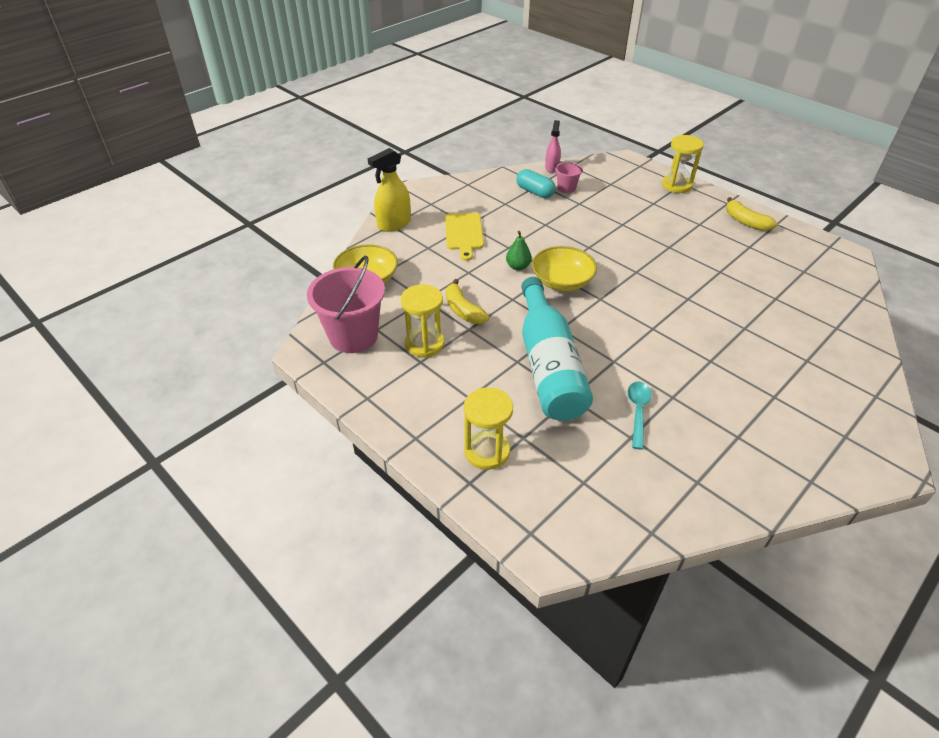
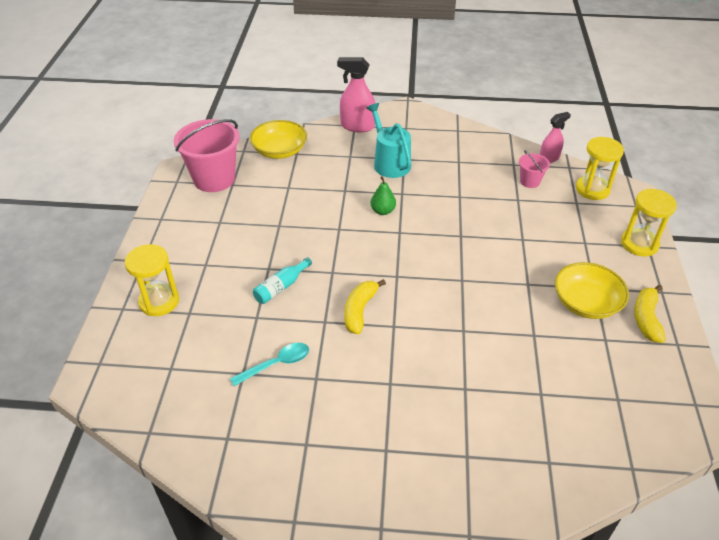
camera: 50 degrees right, 0 degrees up
yellow spray bottle [368,148,411,232] -> pink spray bottle [337,57,375,132]
yellow hourglass [401,284,444,358] -> yellow hourglass moved to [576,137,624,200]
yellow cutting board [445,213,484,261] -> turquoise watering can [366,103,411,178]
yellow banana [446,279,489,324] -> yellow banana moved to [344,279,386,334]
turquoise capsule [516,169,556,198] -> none
turquoise bottle [521,277,593,421] -> turquoise bottle [253,257,312,304], size x0.41
yellow bowl [532,246,597,291] -> yellow bowl moved to [555,262,629,319]

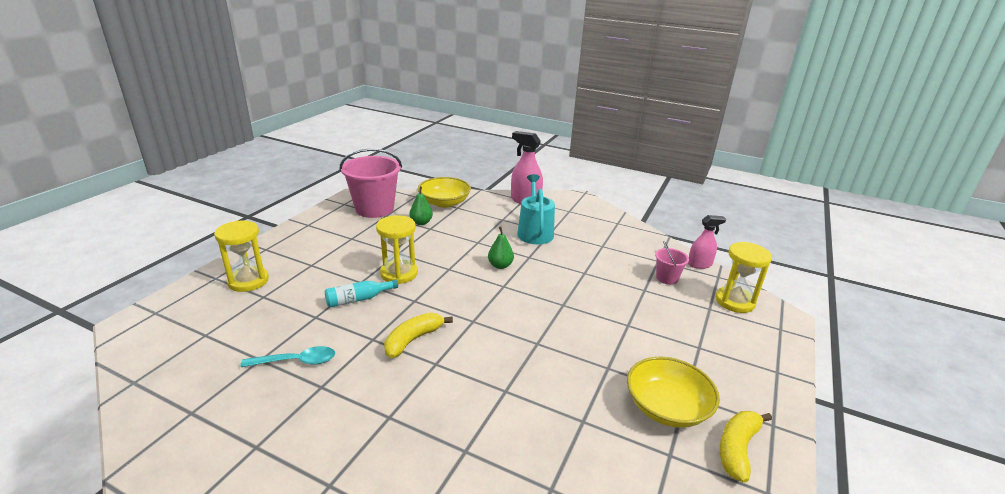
camera: 20 degrees right, 15 degrees down
yellow hourglass [621,189,677,257] -> yellow hourglass moved to [376,215,418,284]
none -> green pear [409,187,433,225]

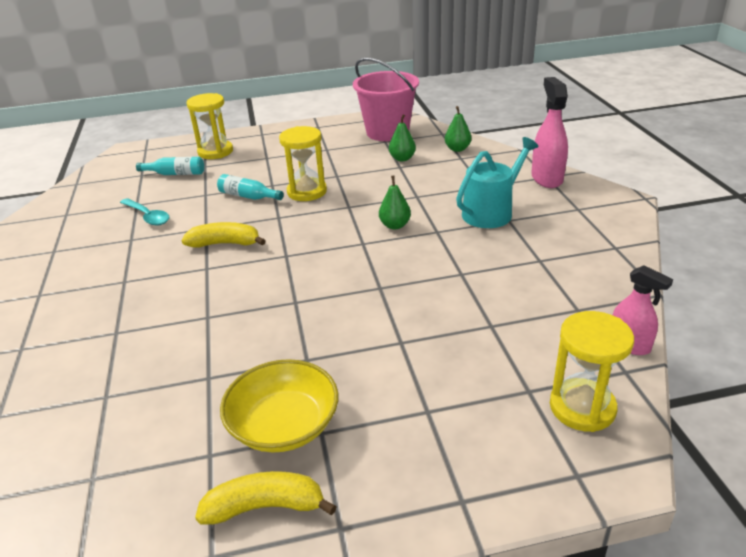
camera: 55 degrees right, 5 degrees up
yellow bowl [418,177,471,208] -> green pear [445,106,471,152]
pink bucket [655,241,689,285] -> none
none -> turquoise bottle [136,157,204,175]

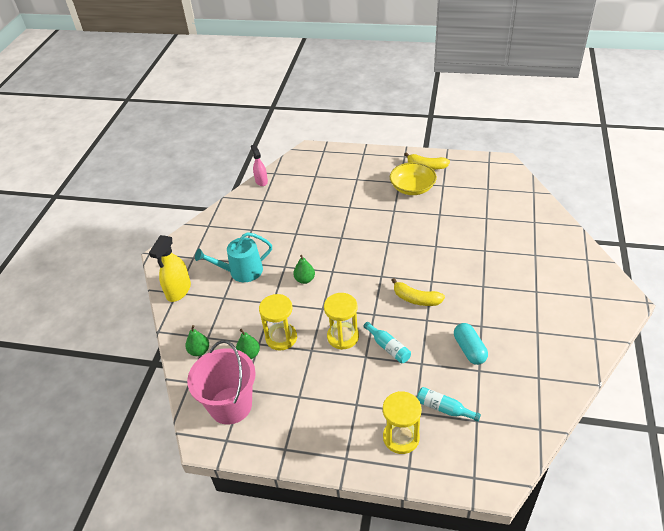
camera: 155 degrees left, 10 degrees up
turquoise spoon [120,198,170,225] -> turquoise capsule [454,323,488,365]
pink spray bottle [531,77,568,188] -> yellow spray bottle [149,235,191,302]
yellow hourglass [550,311,634,432] -> yellow hourglass moved to [259,294,297,351]

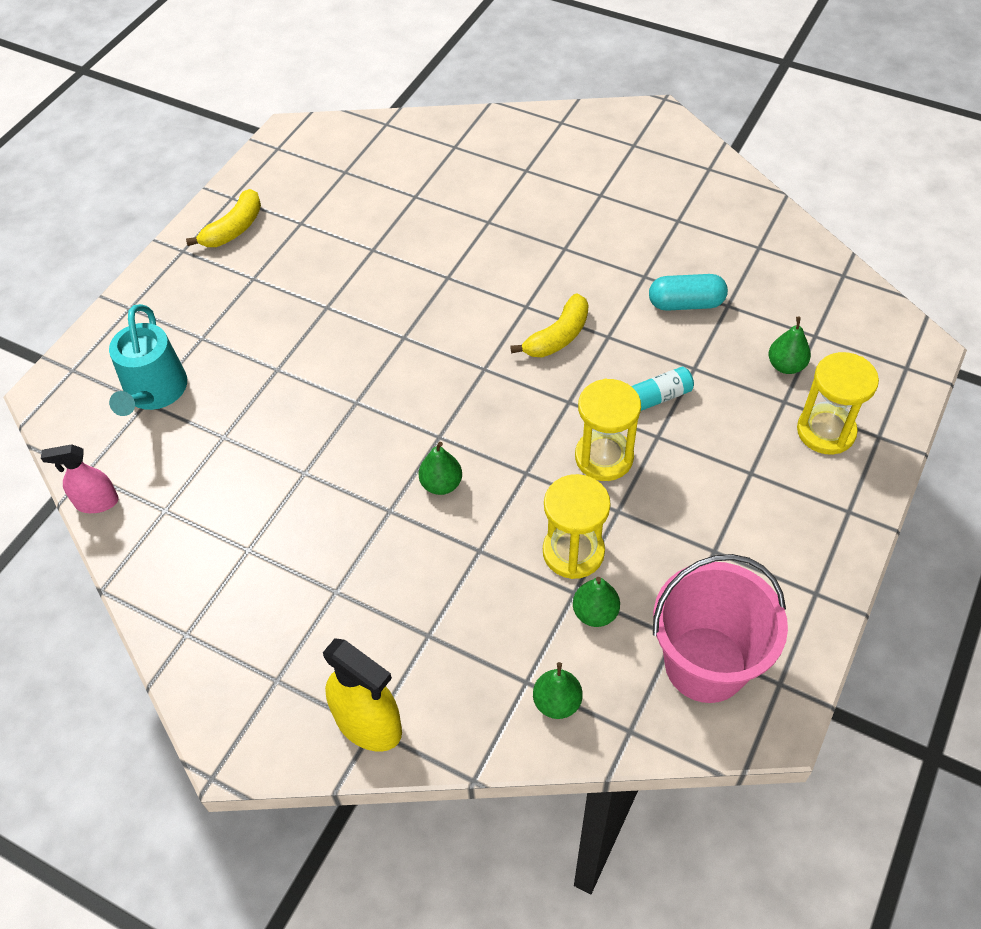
camera: 75 degrees left, 10 degrees up
turquoise watering can [195,232,272,282] -> turquoise watering can moved to [109,304,187,416]
yellow bowl [390,162,437,195] -> none
turquoise bottle [417,387,481,422] -> green pear [769,316,811,374]

